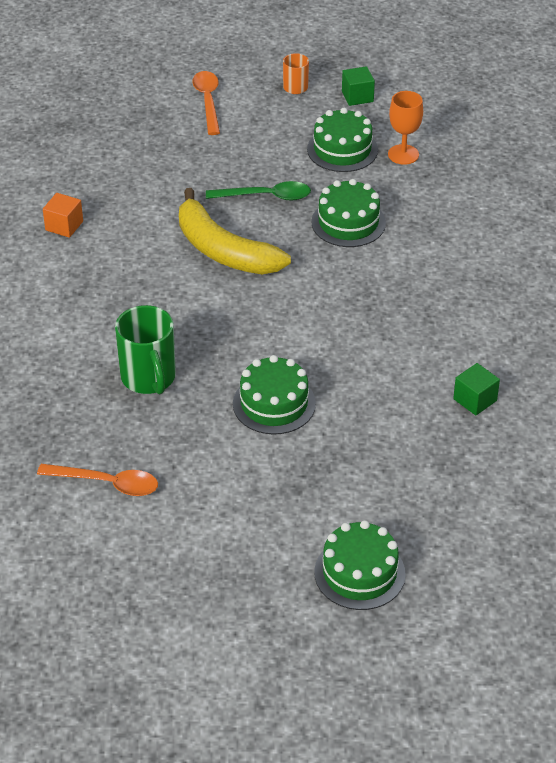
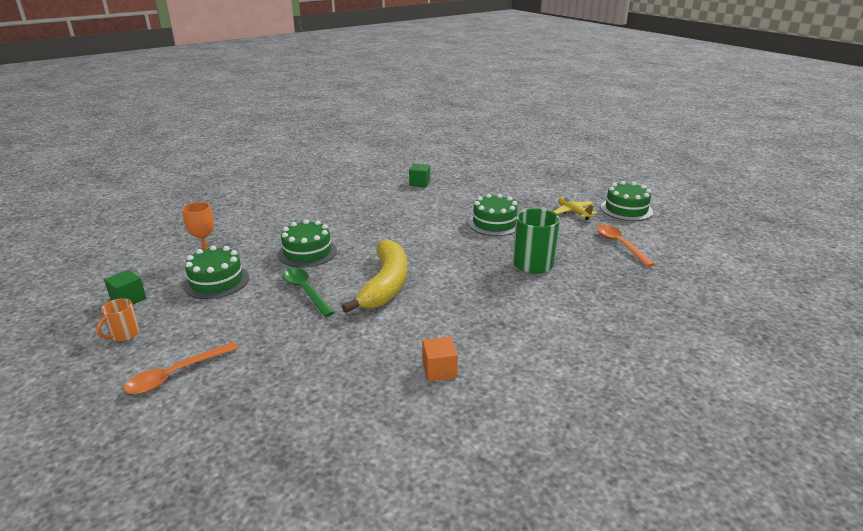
camera: 125 degrees left, 15 degrees down
green cake [314,520,406,610] -> green cake moved to [600,181,653,221]
none -> yellow plane [553,197,598,220]

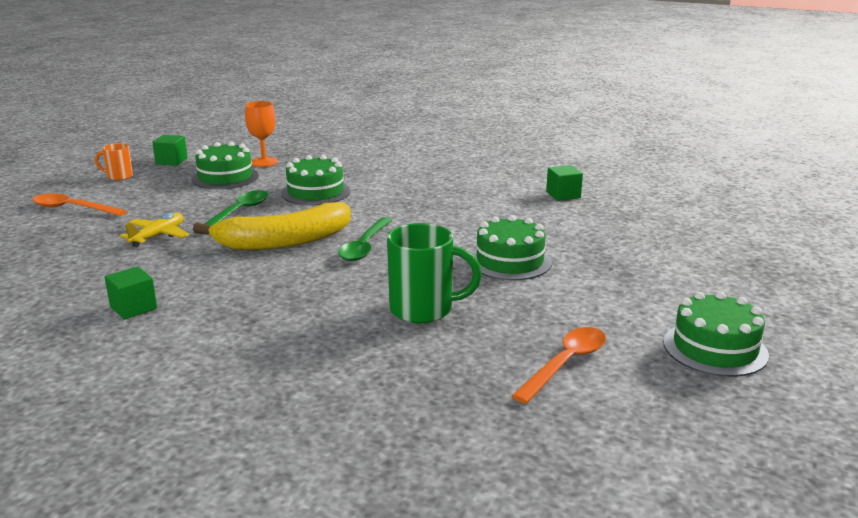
camera: 60 degrees right, 5 degrees down
orange cube [422,337,458,381] -> green cube [105,266,157,319]
yellow plane [553,197,598,220] -> yellow plane moved to [120,213,189,247]
none -> green spoon [338,217,392,261]

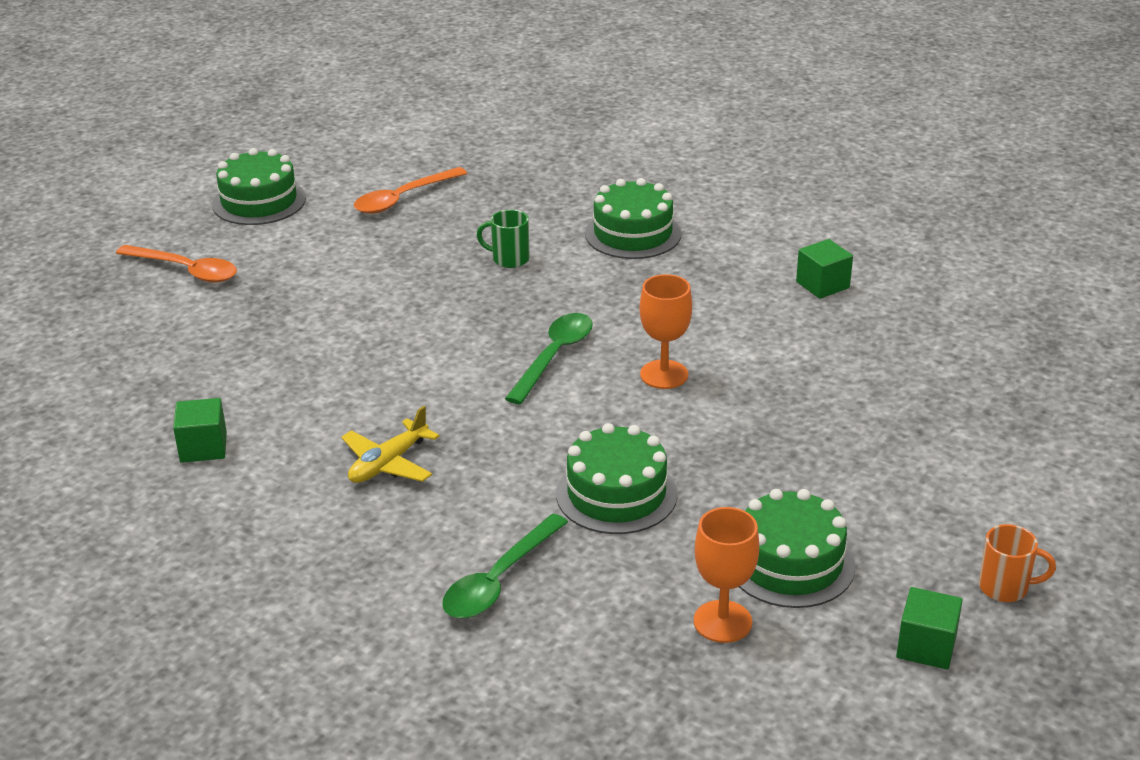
camera: 170 degrees left, 10 degrees up
orange spoon [33,193,127,216] -> orange spoon moved to [116,245,237,283]
yellow plane [120,213,189,247] -> yellow plane moved to [341,406,440,483]
yellow banana [193,202,351,250] -> orange goblet [640,274,692,389]
green spoon [198,190,268,234] -> green spoon moved to [442,513,568,618]
green mug [387,223,482,323] -> green mug [477,209,529,268], size x0.55
green cake [472,215,552,280] -> green cake moved to [585,178,681,259]

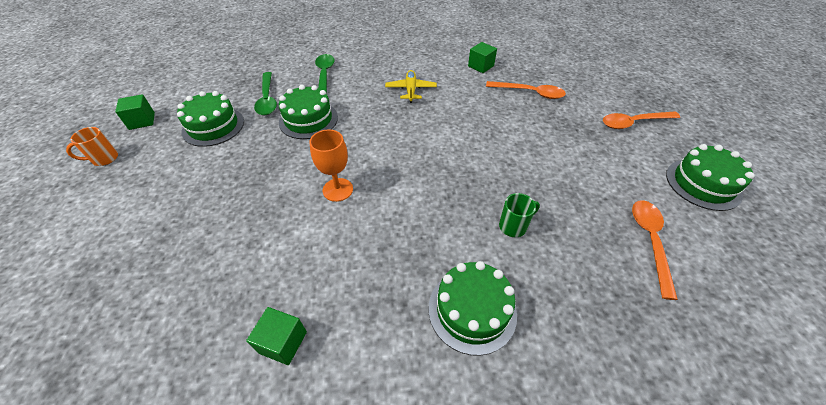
camera: 140 degrees right, 15 degrees up
green spoon [505,313,593,405] -> green spoon moved to [254,72,277,115]
orange goblet [694,507,759,643] -> none
none -> orange spoon [486,81,566,99]

